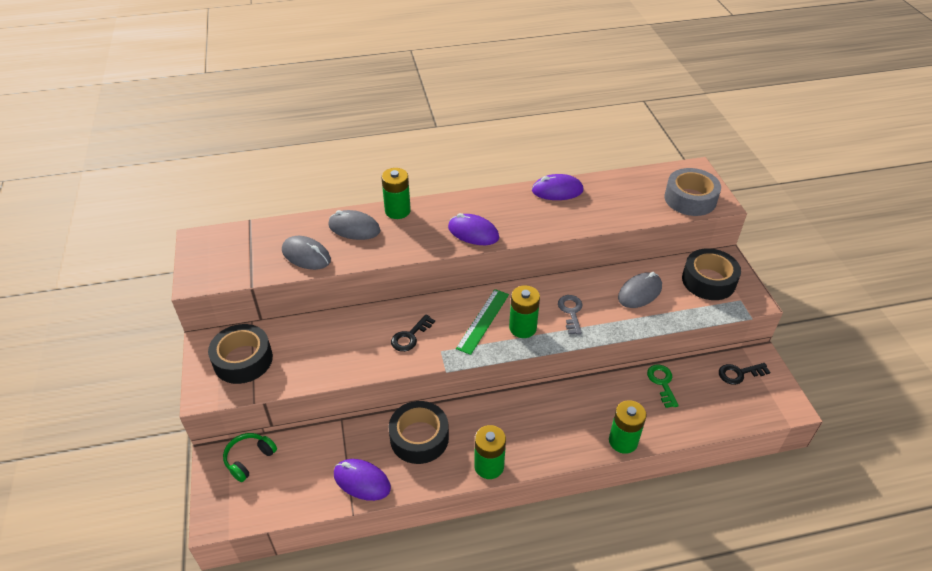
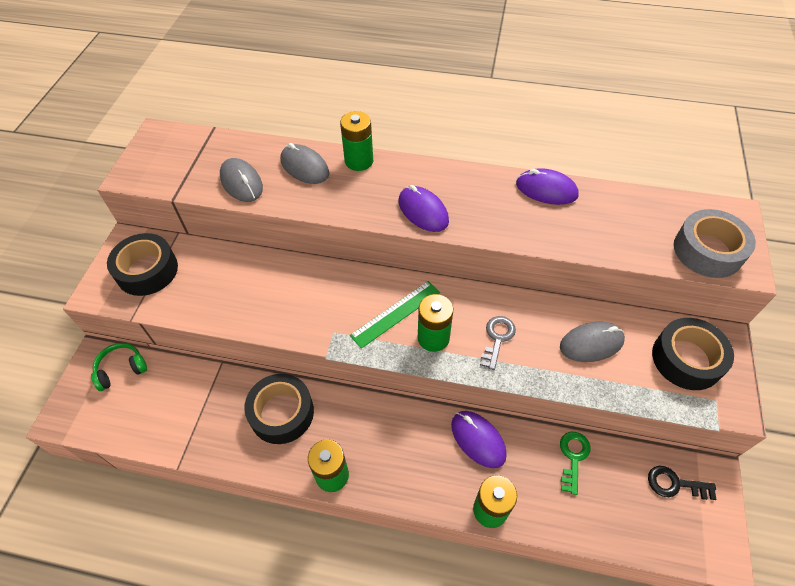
camera: 25 degrees right, 10 degrees up
purple mouse [334,459,391,501] -> purple mouse moved to [451,411,507,468]
black key [391,315,435,352] -> none

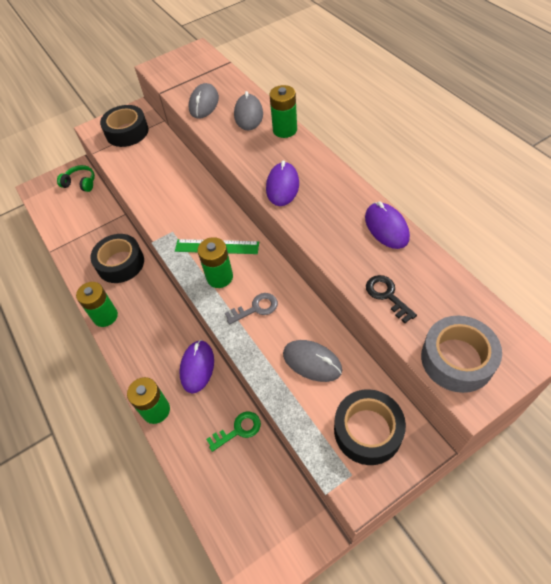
camera: 50 degrees right, 0 degrees up
black key [648,466,716,500] -> black key moved to [366,275,417,323]

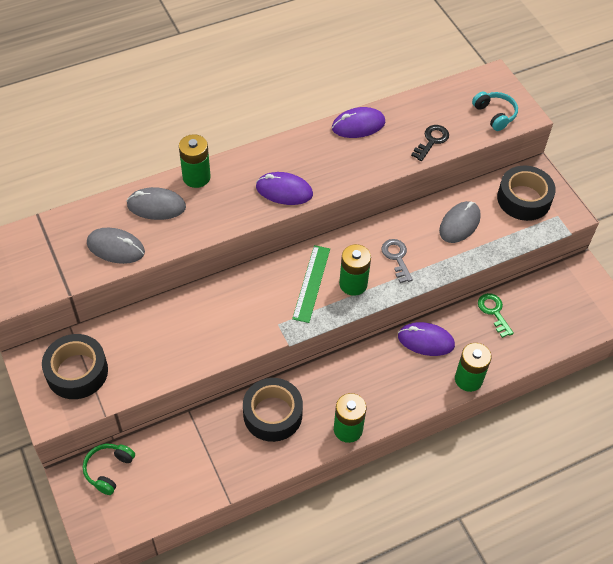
camera: 90 degrees left, 0 degrees up
black key [366,275,417,323] -> black key turned 150 degrees clockwise [411,125,449,161]
grey tape [421,316,502,393] -> turquoise headphones [472,92,518,131]

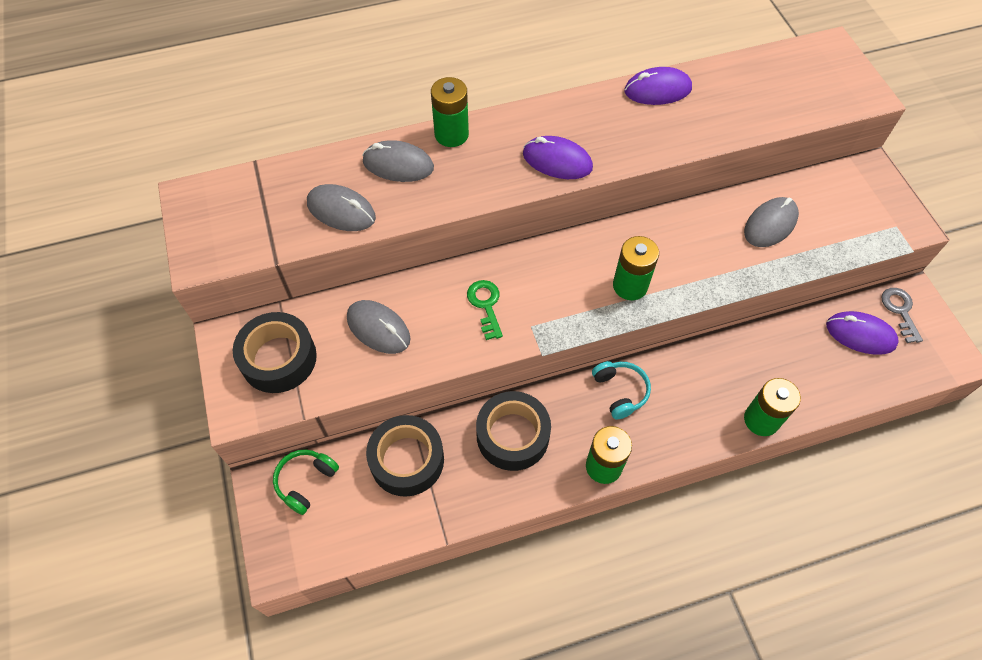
camera: 10 degrees right, 5 degrees up
green ruler [292,245,330,323] -> none
grey key [381,239,413,283] -> grey key moved to [881,288,923,343]
purple mouse [398,322,455,356] -> purple mouse moved to [826,311,899,355]
black key [411,125,449,161] -> none
turquoise headphones [472,92,518,131] -> turquoise headphones moved to [592,361,651,420]
green key [478,293,514,338] -> green key moved to [467,280,503,340]
black tape [497,166,556,221] -> black tape moved to [366,415,444,497]
none -> grey mouse [347,300,410,354]

